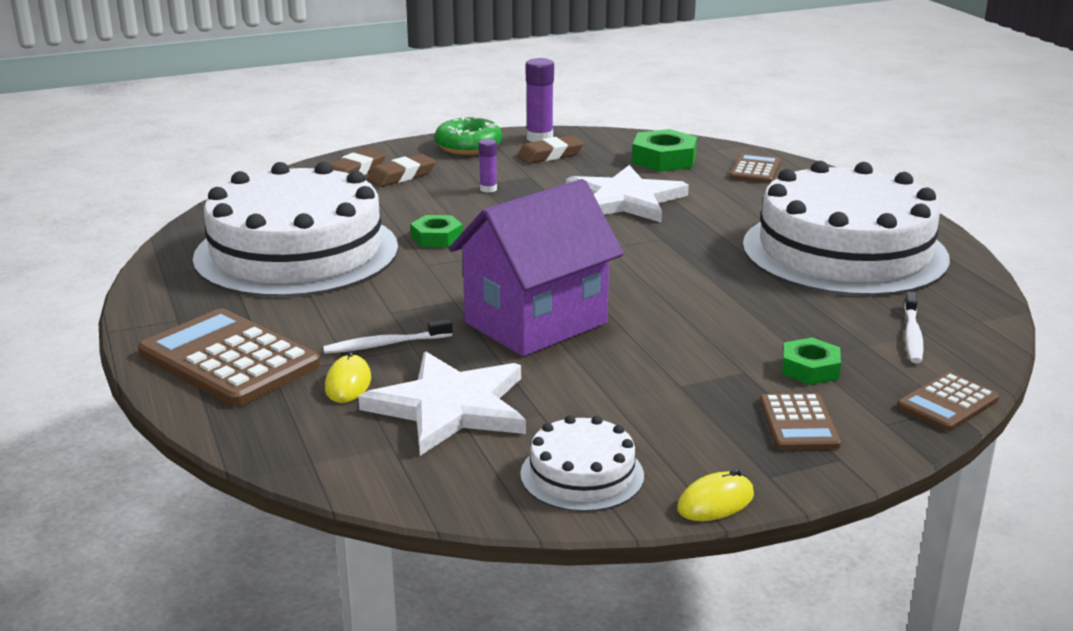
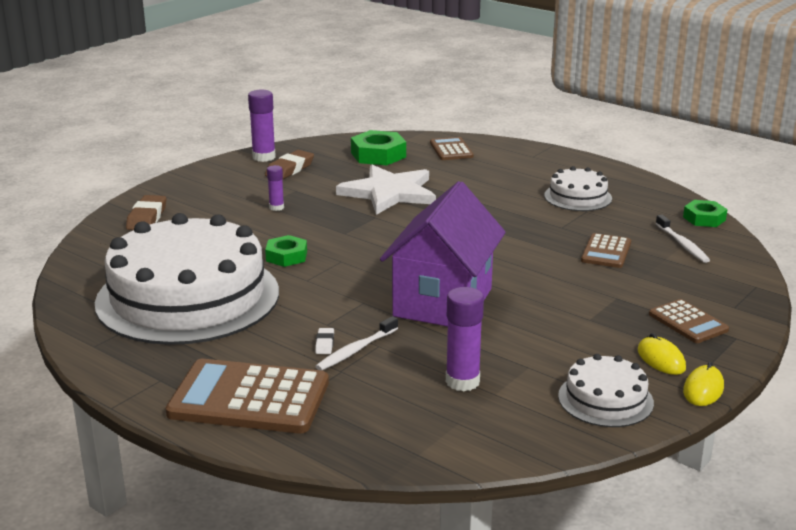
camera: 30 degrees left, 0 degrees up
yellow mouse [325,350,371,403] -> yellow mouse moved to [638,333,686,375]
white star [358,352,526,456] -> purple glue stick [446,287,484,391]
brown eraser [367,154,436,187] -> none
green donut [435,117,502,155] -> none
white cake [743,161,950,297] -> white cake [544,166,612,211], size x0.44
green nut [782,338,841,385] -> green nut moved to [683,200,728,227]
brown calculator [897,372,999,431] -> brown calculator moved to [581,233,631,268]
none -> white eraser [315,328,334,354]

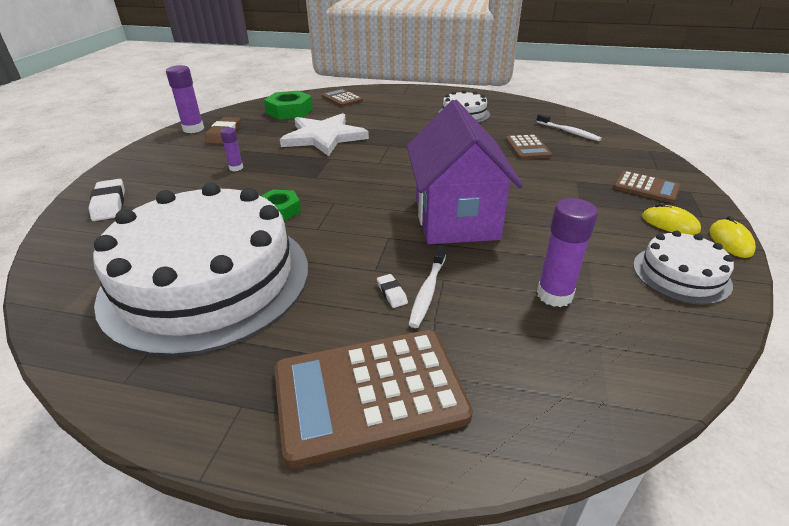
camera: 25 degrees left, 10 degrees up
brown eraser [126,195,166,230] -> white eraser [89,179,125,221]
green nut [683,200,728,227] -> none

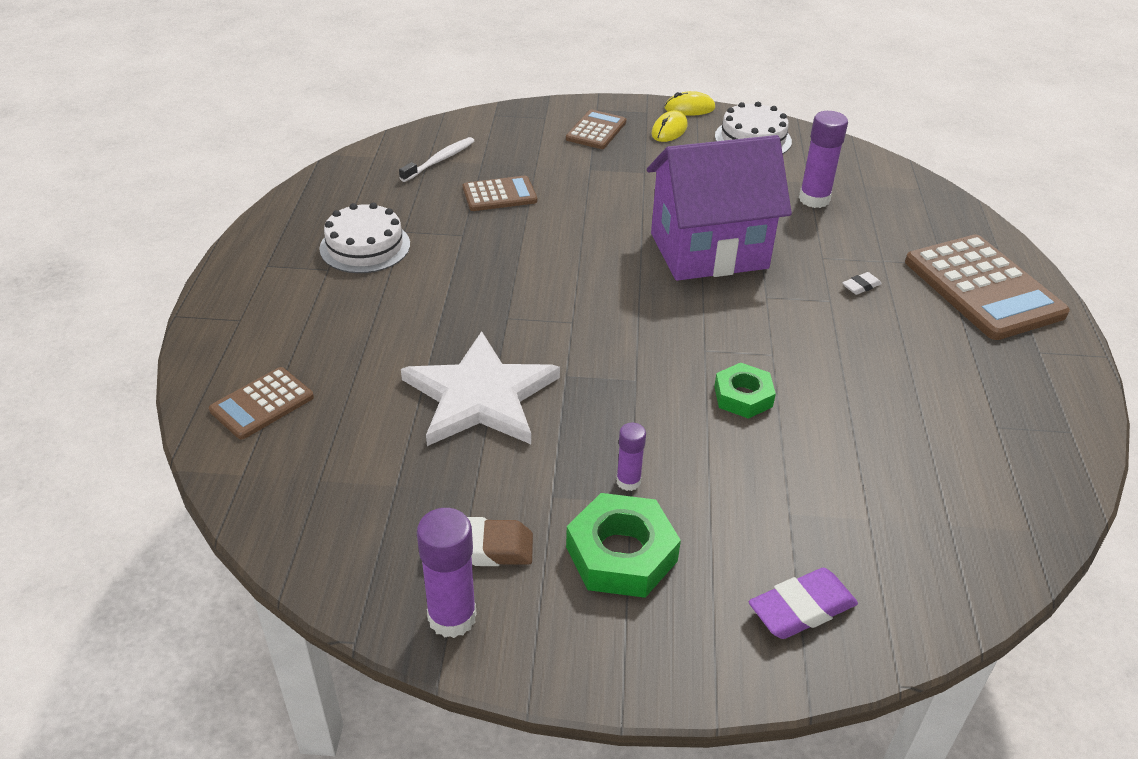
camera: 100 degrees left, 5 degrees up
white eraser [89,179,125,221] -> purple eraser [749,568,858,639]
white cake [93,183,308,356] -> none
green nut [264,91,313,120] -> green nut moved to [566,493,681,598]
white toothbrush [408,245,446,328] -> none

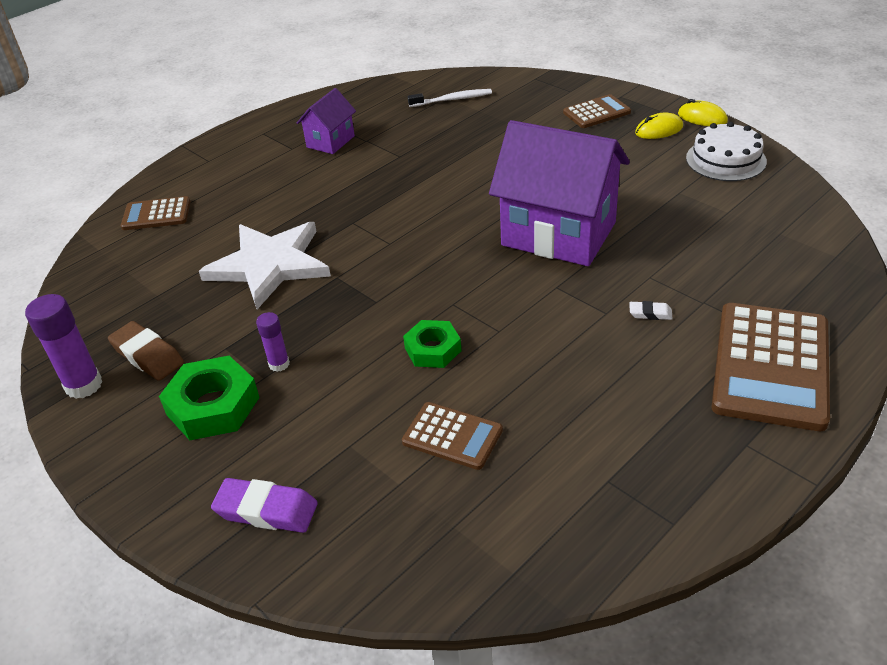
camera: 45 degrees right, 0 degrees up
white cake [319,203,410,273] -> purple house [297,88,356,154]
brown calculator [463,176,537,211] -> brown calculator moved to [402,402,503,470]
purple glue stick [799,111,848,208] -> none

